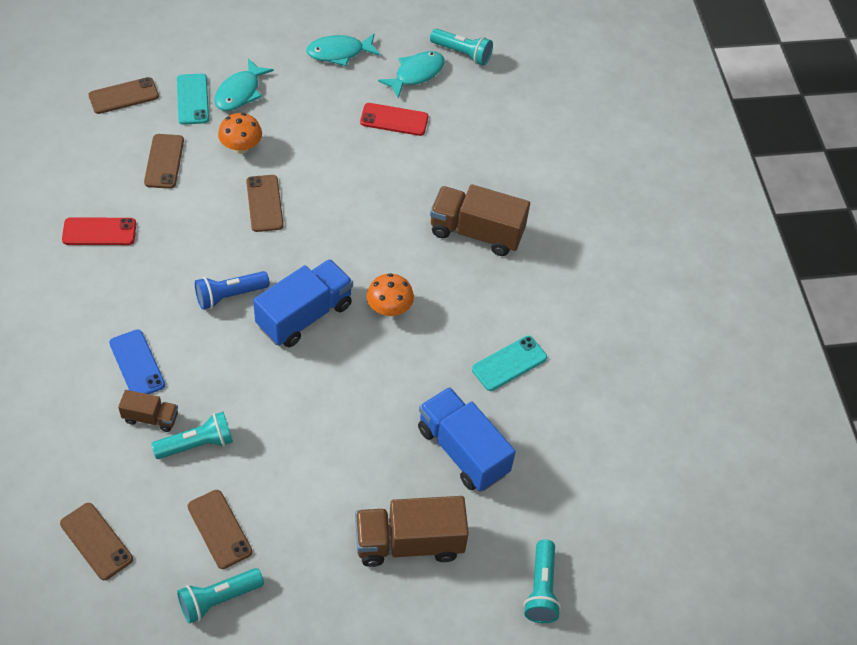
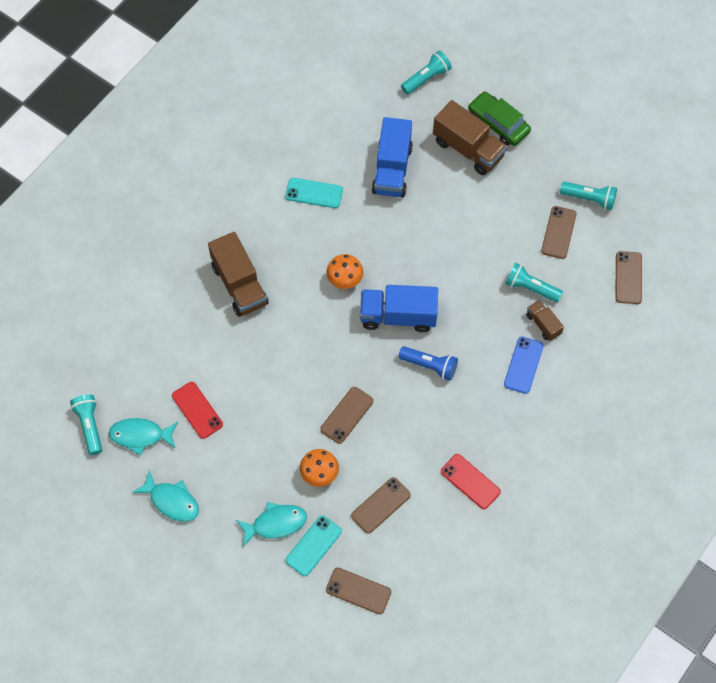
camera: 130 degrees left, 10 degrees up
none -> green car [468,91,531,146]

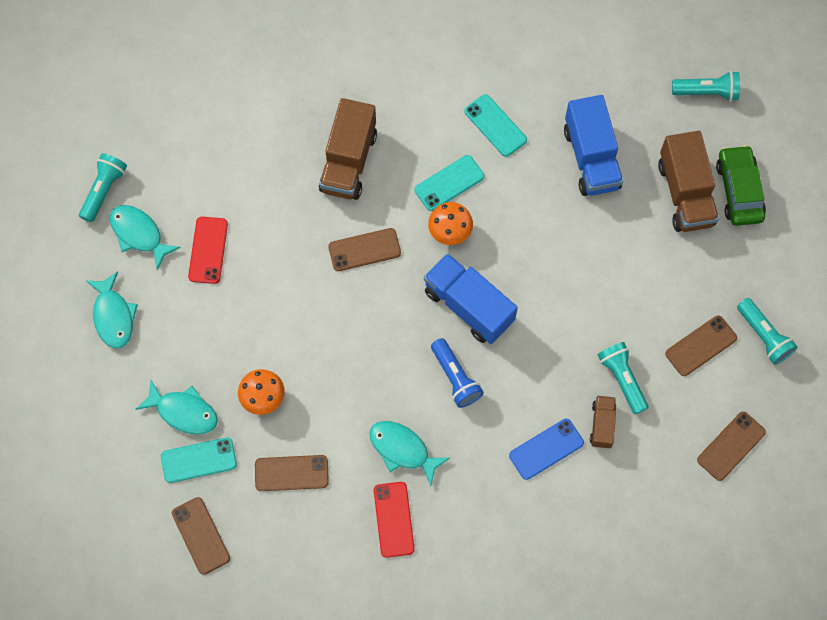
camera: 40 degrees right, 5 degrees up
brown phone [320,387,373,444] -> brown phone moved to [328,228,401,271]
blue truck [372,117,413,197] -> blue truck turned 60 degrees counterclockwise [564,95,623,196]
none -> turquoise fish [369,421,450,486]
none -> turquoise phone [415,155,484,211]

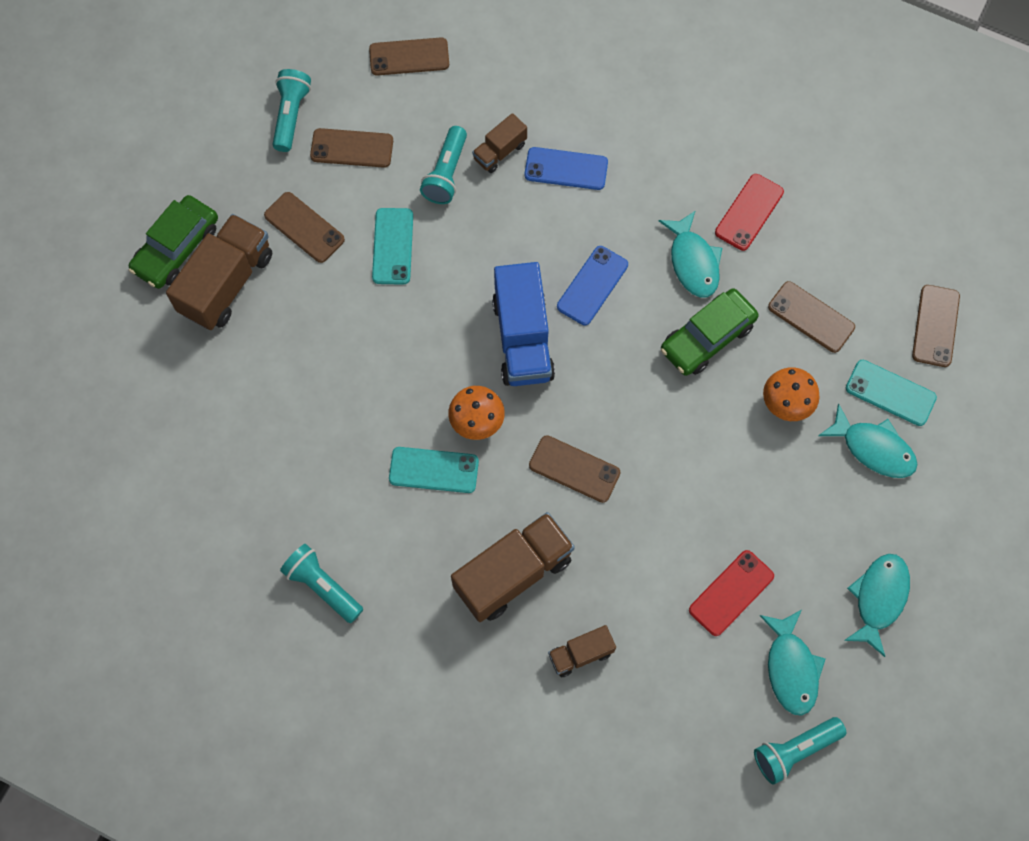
camera: 140 degrees left, 0 degrees up
turquoise fish [135,380,218,435] -> turquoise fish turned 150 degrees clockwise [818,403,918,478]
blue flashlight [431,338,484,408] -> blue phone [557,246,628,325]
turquoise phone [464,94,527,157] -> turquoise phone moved to [372,208,413,285]
blue truck [564,95,623,196] -> none
turquoise flashlight [672,71,740,101] -> turquoise flashlight moved to [280,544,363,623]
none -> brown phone [264,192,345,263]
none -> brown truck [548,625,616,677]
none -> green car [661,288,759,376]

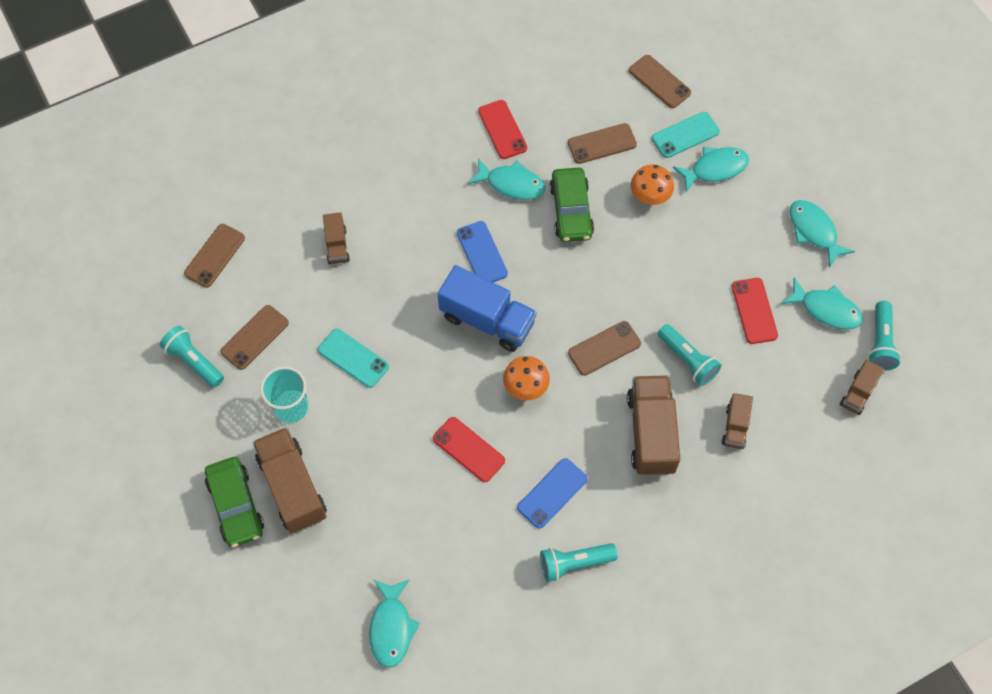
camera: 55 degrees left, 5 degrees down
brown phone [264,192,345,263] -> turquoise cup [260,366,308,423]
turquoise phone [389,447,479,493] -> none
turquoise flashlight [420,126,467,204] -> turquoise flashlight moved to [658,324,721,386]
blue phone [525,147,608,190] -> blue phone moved to [517,458,588,529]
none -> turquoise fish [369,579,420,668]
none -> red phone [433,417,505,482]
none -> brown truck [840,360,884,415]

